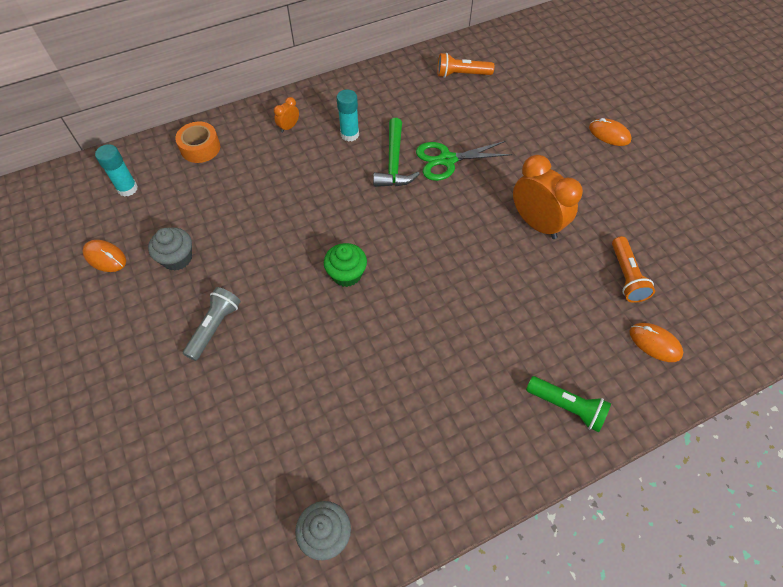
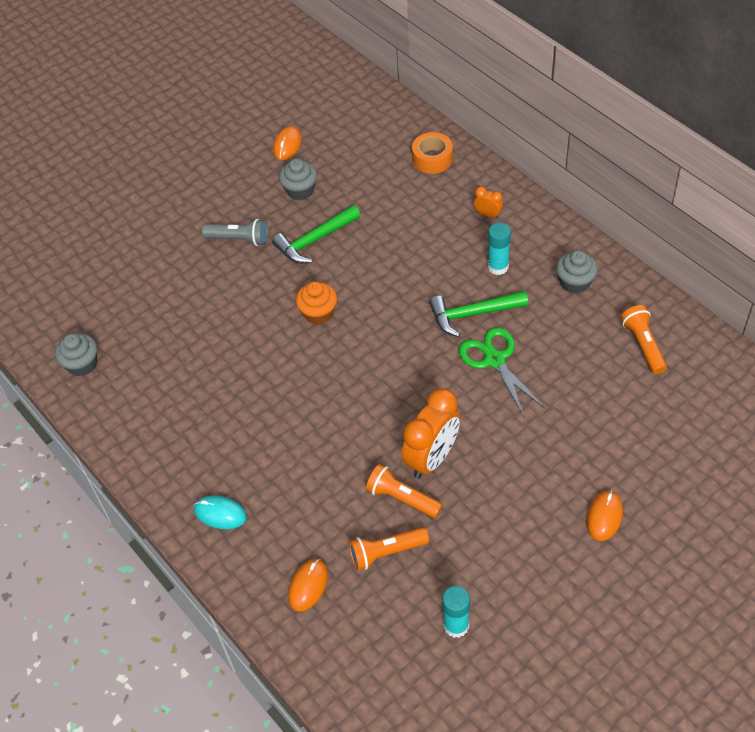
camera: 80 degrees right, 5 degrees down
turquoise glue stick [95,144,138,197] -> turquoise glue stick moved to [442,586,470,638]
green cupcake [324,243,367,287] -> orange cupcake [296,281,337,325]
green flashlight [526,376,611,432] -> turquoise mouse [194,496,247,529]
none -> green hammer [272,205,361,264]
none -> orange flashlight [366,464,443,518]
none -> grey cupcake [556,250,598,294]

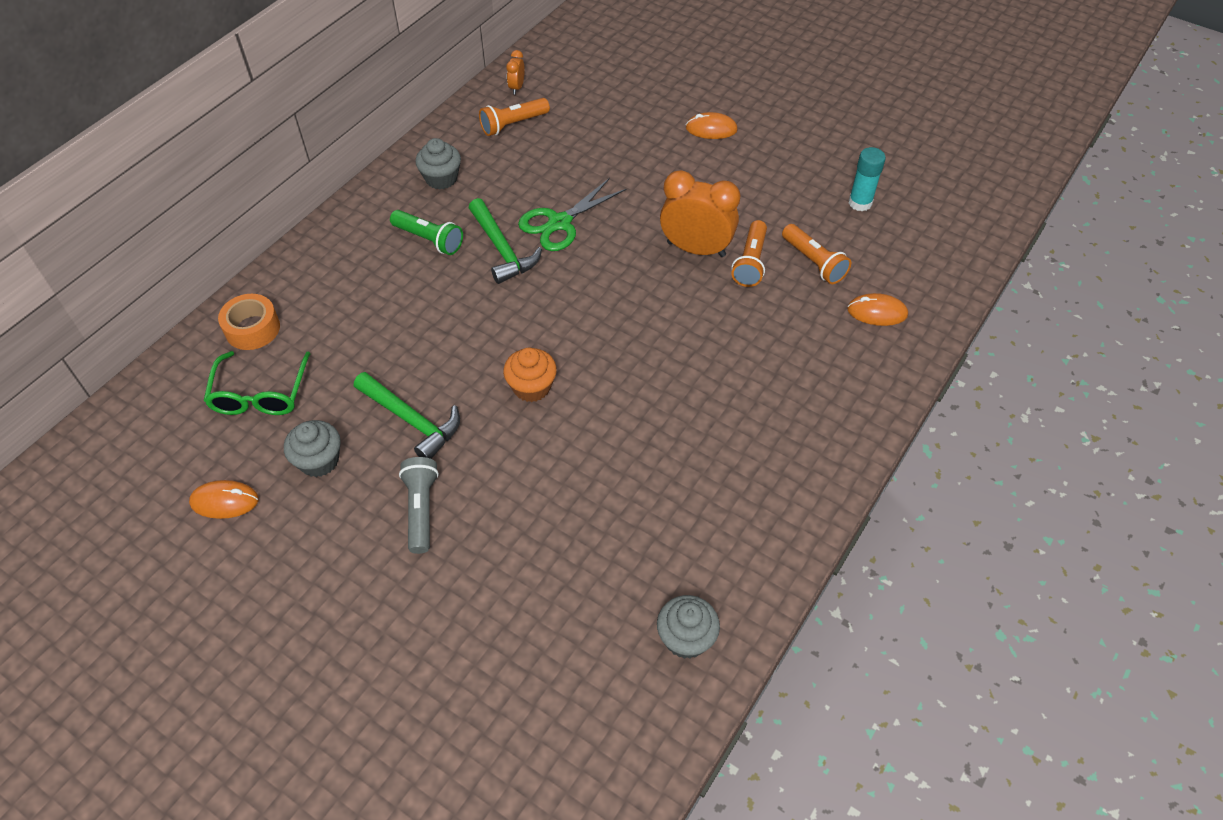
camera: 110 degrees left, 0 degrees up
turquoise mouse [194,496,247,529] -> none
orange clock [474,187,503,219] -> orange clock moved to [506,50,525,94]
turquoise glue stick [488,223,511,275] -> green flashlight [390,210,463,255]
none -> green glasses [204,351,310,415]

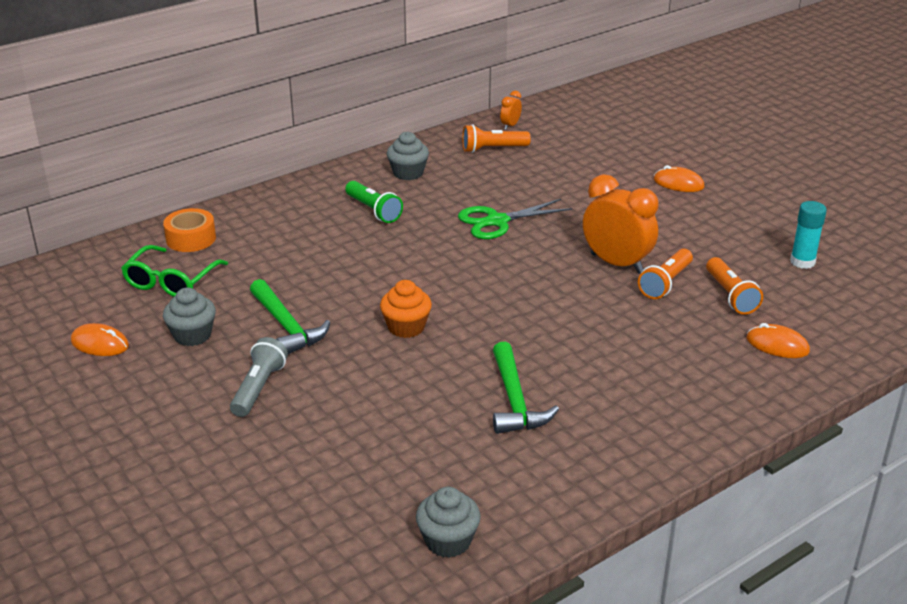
camera: 20 degrees right, 20 degrees down
green hammer [469,198,542,284] -> green hammer moved to [493,342,559,434]

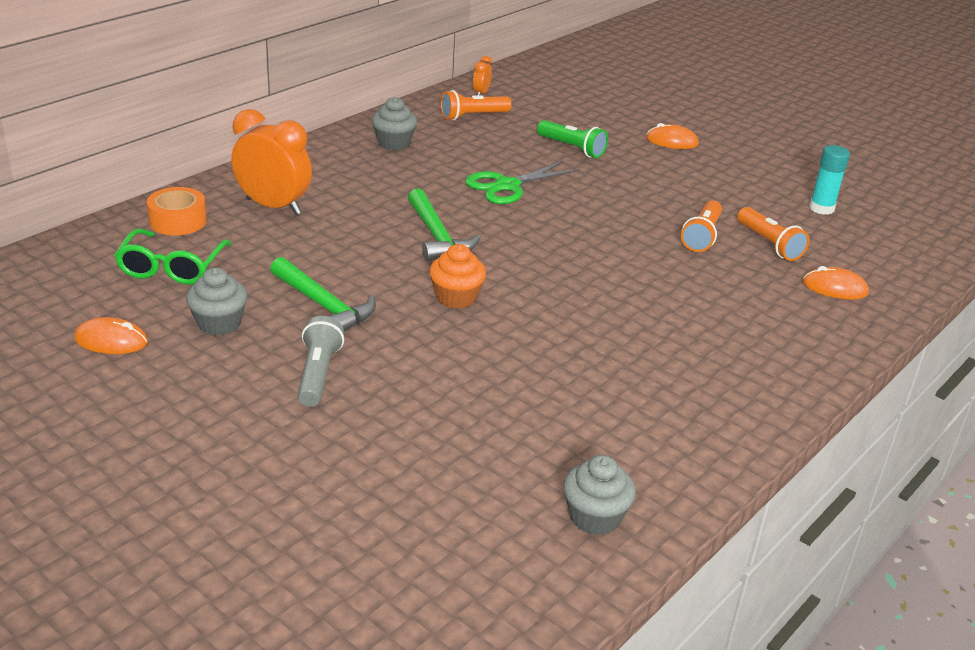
camera: 15 degrees left, 0 degrees up
green flashlight [345,181,403,223] -> green flashlight moved to [537,120,608,158]
green hammer [493,342,559,434] -> green hammer moved to [408,188,481,262]
orange clock [583,174,658,274] -> orange clock moved to [231,109,312,215]

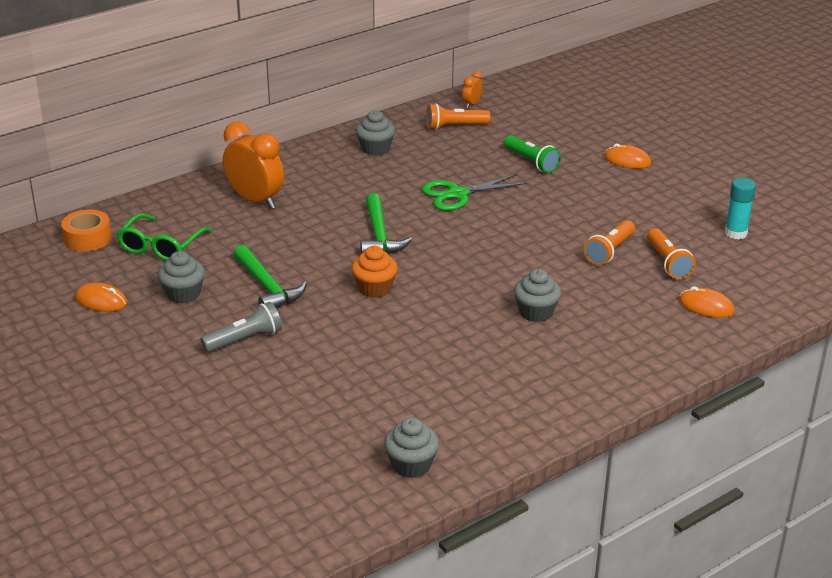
camera: 15 degrees right, 0 degrees up
orange tape [147,187,207,235] -> orange tape moved to [61,210,112,252]
grey flashlight [298,316,344,407] -> grey flashlight turned 45 degrees clockwise [201,302,282,352]
none -> grey cupcake [514,269,561,322]

